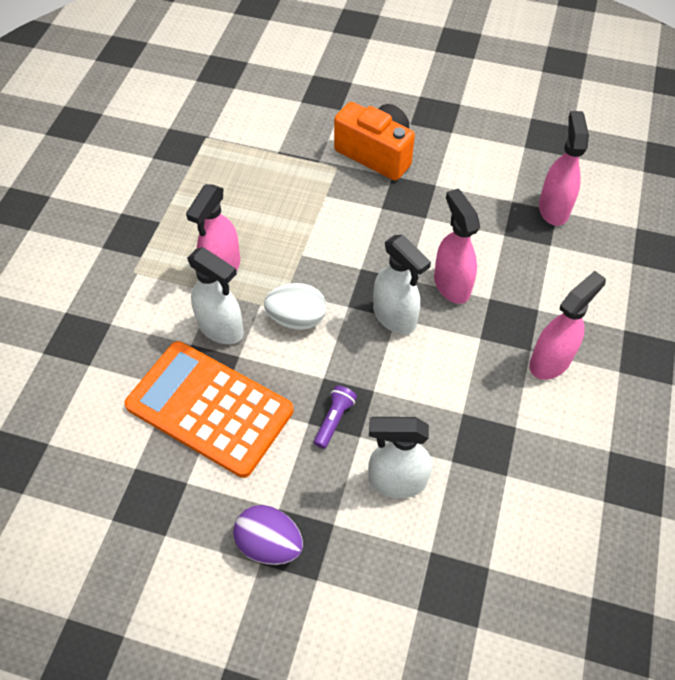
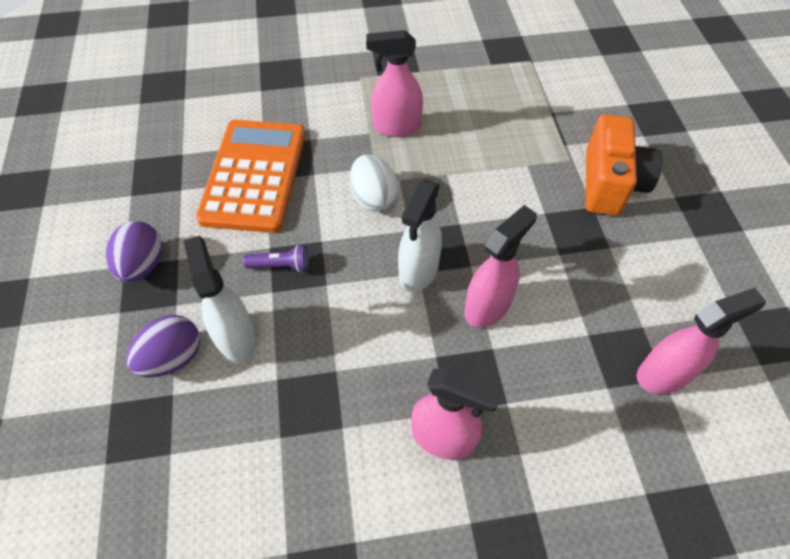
camera: 65 degrees right, 0 degrees up
white spray bottle [187,247,244,344] -> none
none -> purple egg [126,315,200,377]

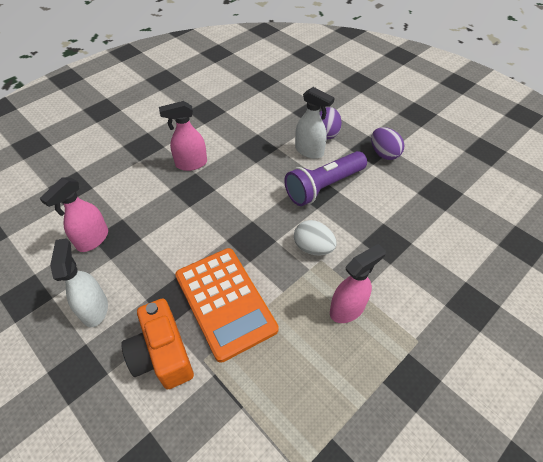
camera: 145 degrees right, 5 degrees down
orange calculator [196,120,305,233] -> orange calculator moved to [175,248,279,363]
purple flashlight [243,245,309,272] -> purple flashlight [284,151,367,206], size x2.32
white spray bottle [398,180,442,292] -> white spray bottle moved to [50,238,108,327]
pink spray bottle [464,205,537,327] -> none

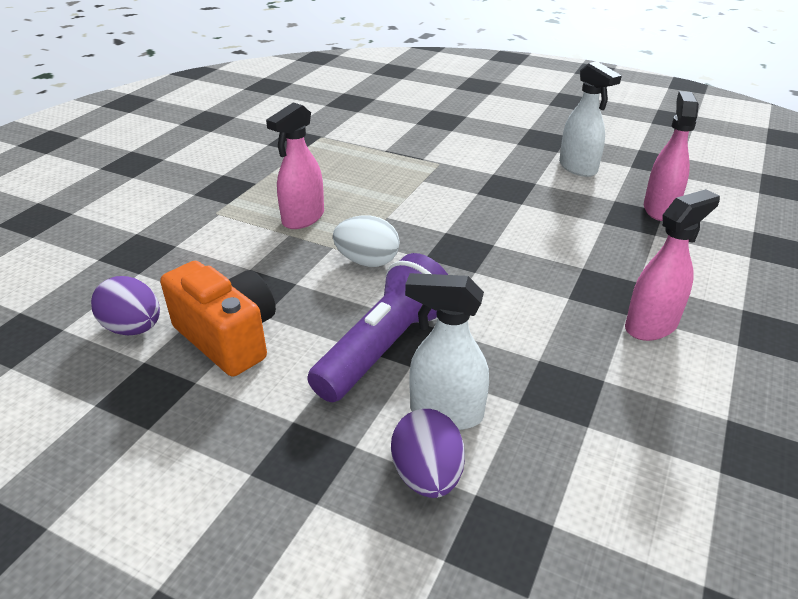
camera: 160 degrees right, 15 degrees down
orange camera [121,299,194,389] -> orange camera moved to [160,261,276,377]
orange calculator [175,248,279,363] -> none
purple egg [371,127,404,160] -> purple egg moved to [91,276,160,335]

